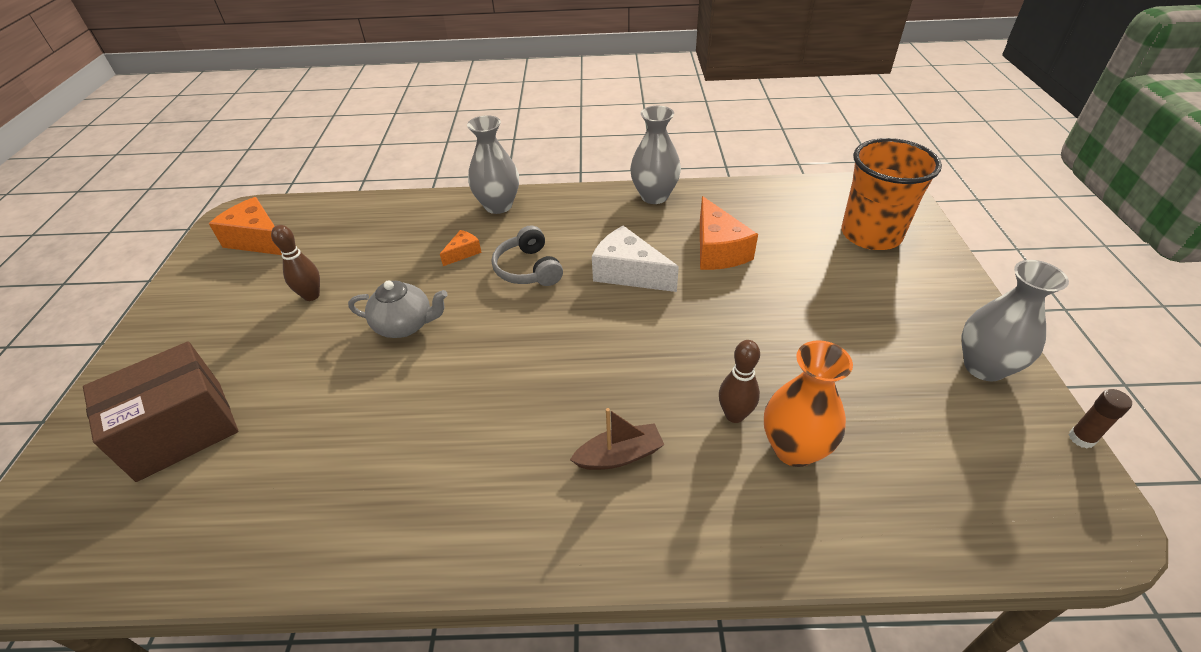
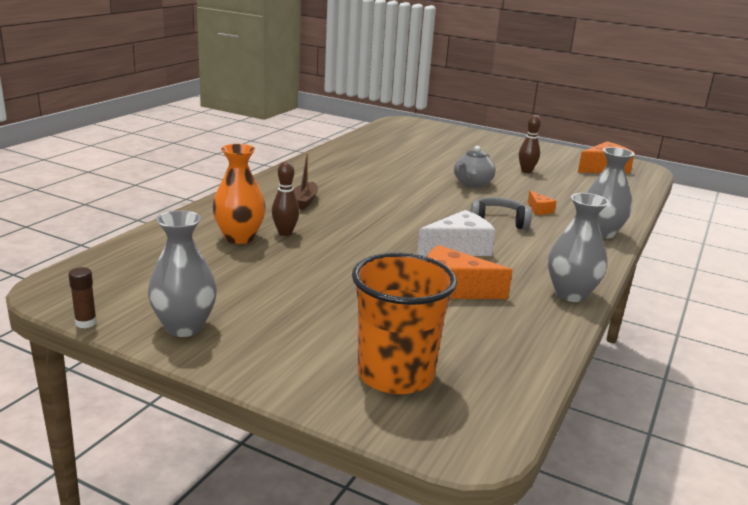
camera: 115 degrees right, 20 degrees down
brown box [83,342,238,482] -> none

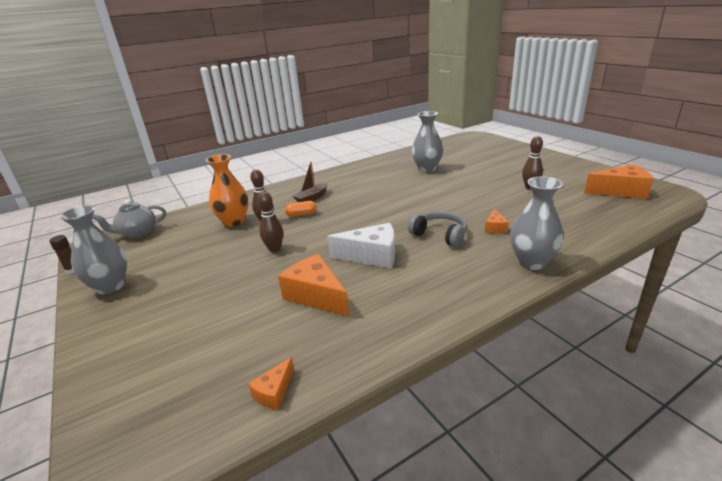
camera: 35 degrees right, 5 degrees up
orange cup [352,253,457,394] -> none
grey teapot [454,146,496,188] -> grey teapot moved to [92,200,166,238]
grey vase [548,193,609,302] -> grey vase moved to [412,111,443,172]
none -> orange cheese [248,357,294,410]
none -> brown bowling pin [258,191,283,252]
none -> orange capsule [285,201,317,217]

